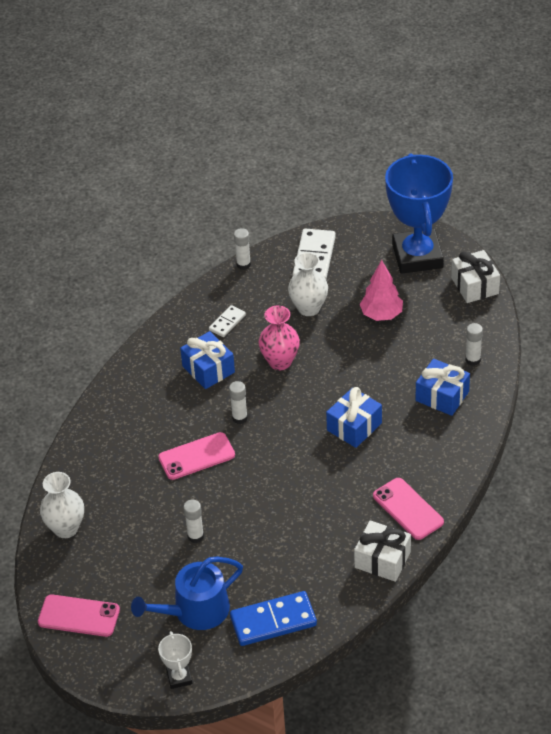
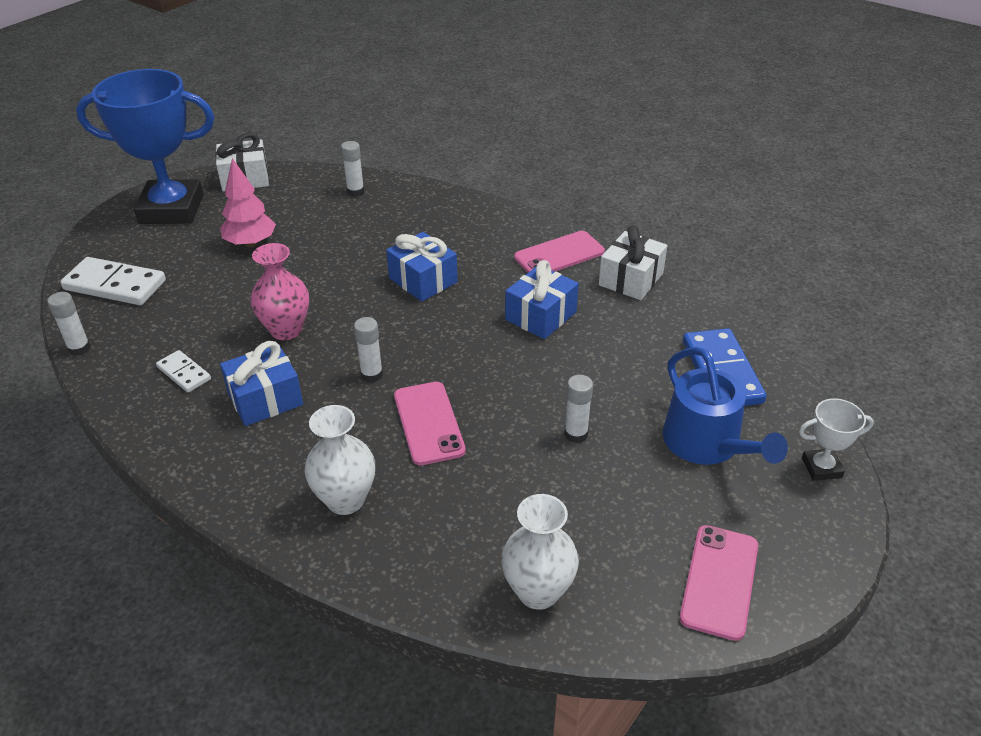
camera: 85 degrees left, 5 degrees down
white vase [288,252,328,316] -> white vase moved to [305,405,375,515]
blue gift [415,359,470,416] -> blue gift moved to [505,260,579,339]

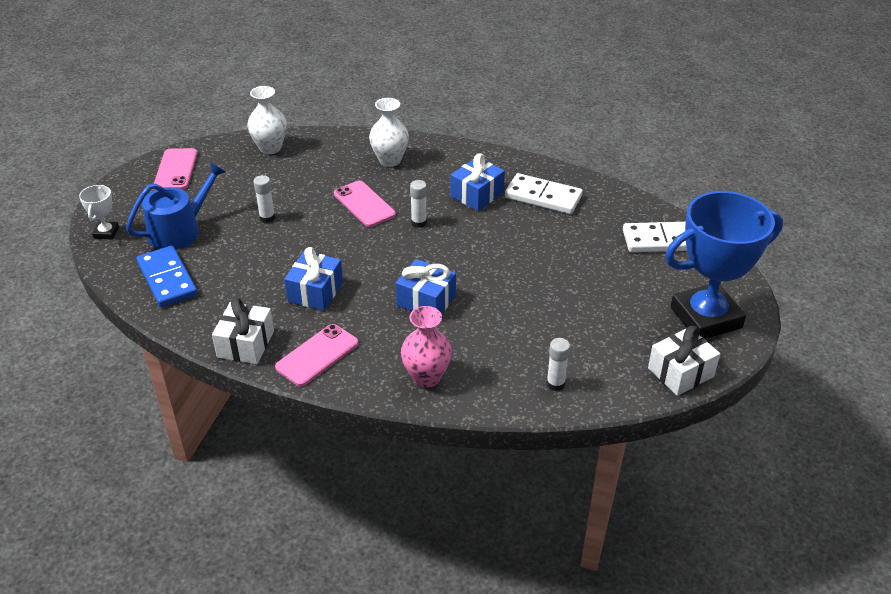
camera: 160 degrees right, 0 degrees up
white glue stick [47,292,91,356] -> none
white domino [156,350,211,392] -> white domino [505,173,583,214], size x1.83
pink tree [220,158,276,247] -> none
pink vase [251,243,309,340] -> pink vase moved to [401,306,452,387]
blue watering can [663,347,788,465] -> blue watering can turned 90 degrees clockwise [126,162,226,250]
white trophy [799,399,874,481] -> white trophy turned 60 degrees counterclockwise [79,185,119,240]

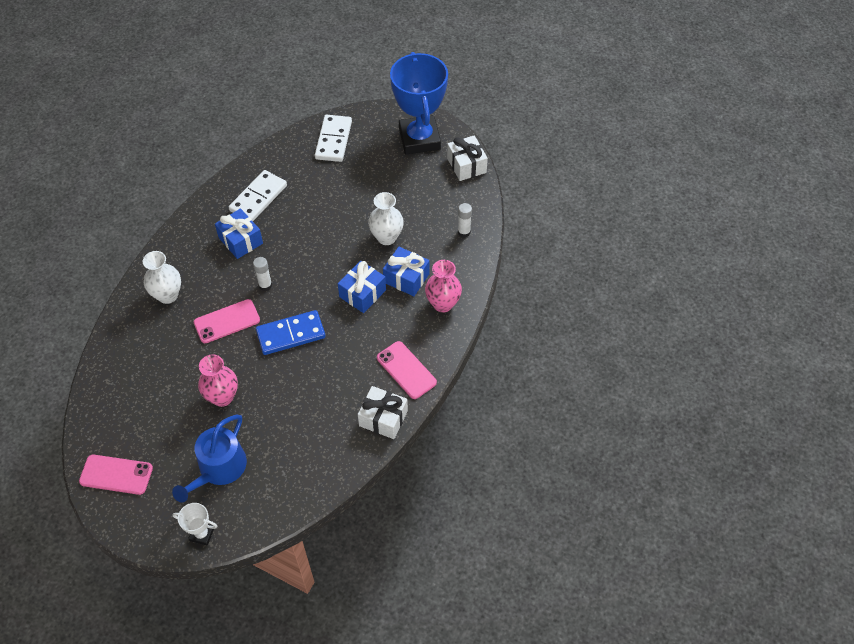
camera: 80 degrees left, 15 degrees up
blue watering can [126,162,226,250] -> blue watering can turned 120 degrees counterclockwise [172,415,247,502]
blue domino [137,246,198,307] -> blue domino moved to [256,310,325,355]
white vase [247,86,287,154] -> white vase moved to [368,192,404,245]
white glue stick [253,175,275,223] -> pink vase [198,354,238,407]
blue gift [284,247,343,311] -> blue gift moved to [383,247,430,296]

